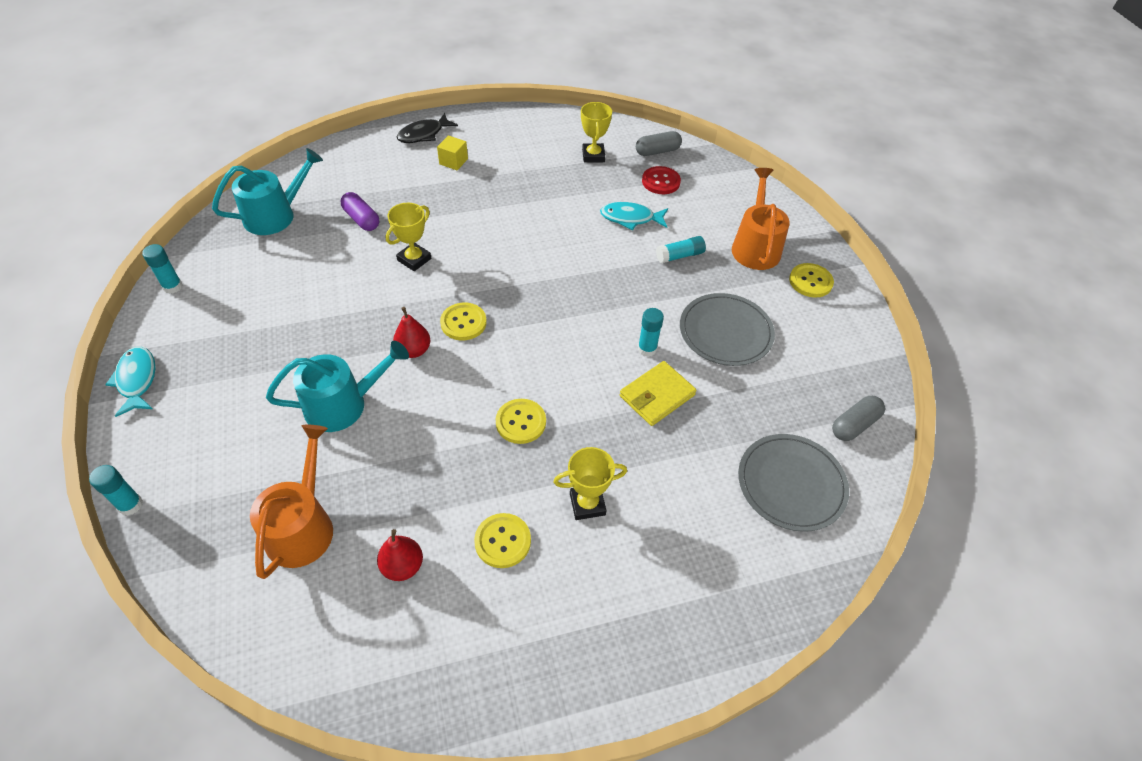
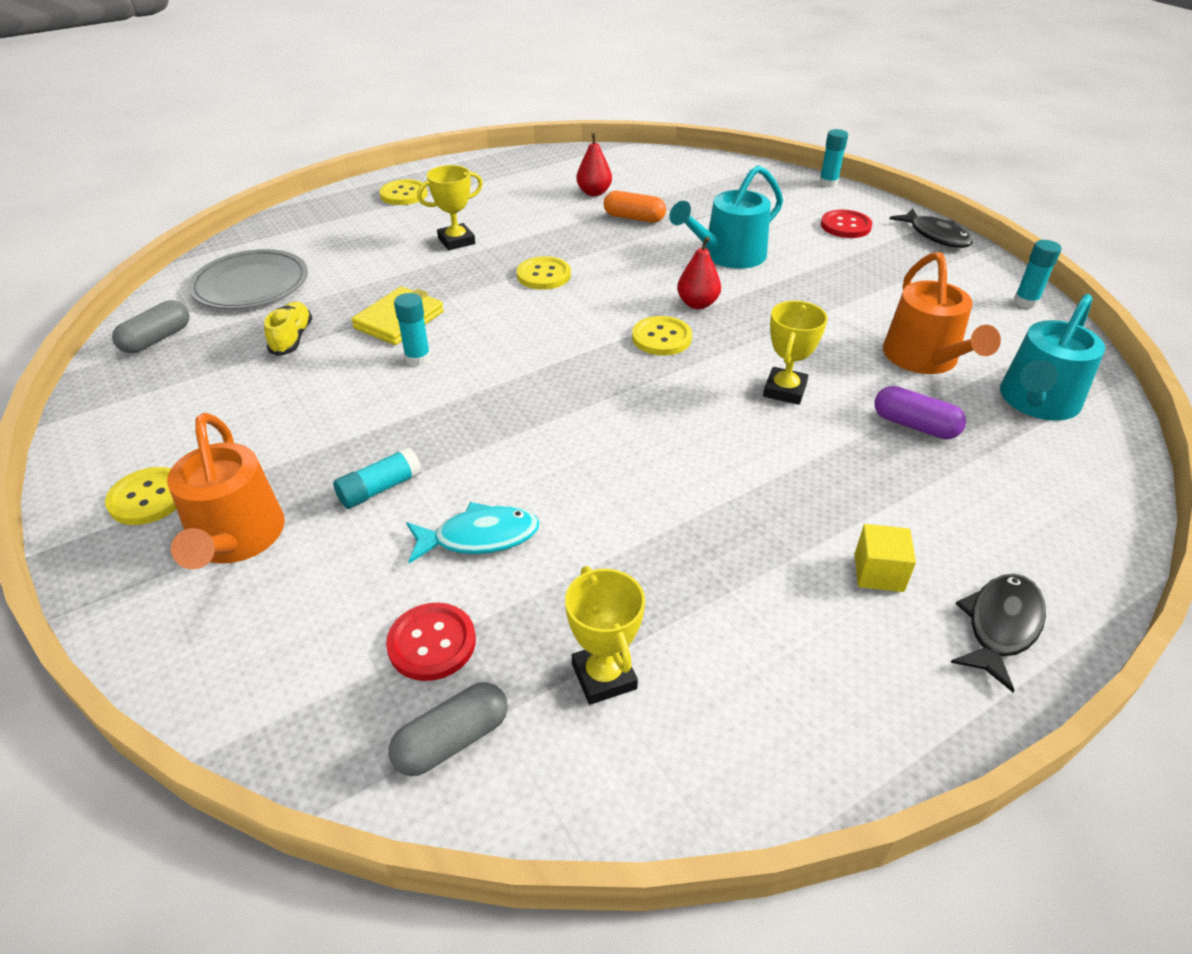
camera: 165 degrees right, 10 degrees down
turquoise fish [105,347,156,417] -> black fish [890,208,973,248]
orange watering can [250,425,333,579] -> orange watering can moved to [883,252,1001,374]
yellow button [474,513,531,568] -> yellow button moved to [379,179,428,205]
grey plate [680,293,775,366] -> none
none -> yellow shoe [264,302,312,356]
none -> orange capsule [604,191,666,223]
none -> red button [821,209,872,238]

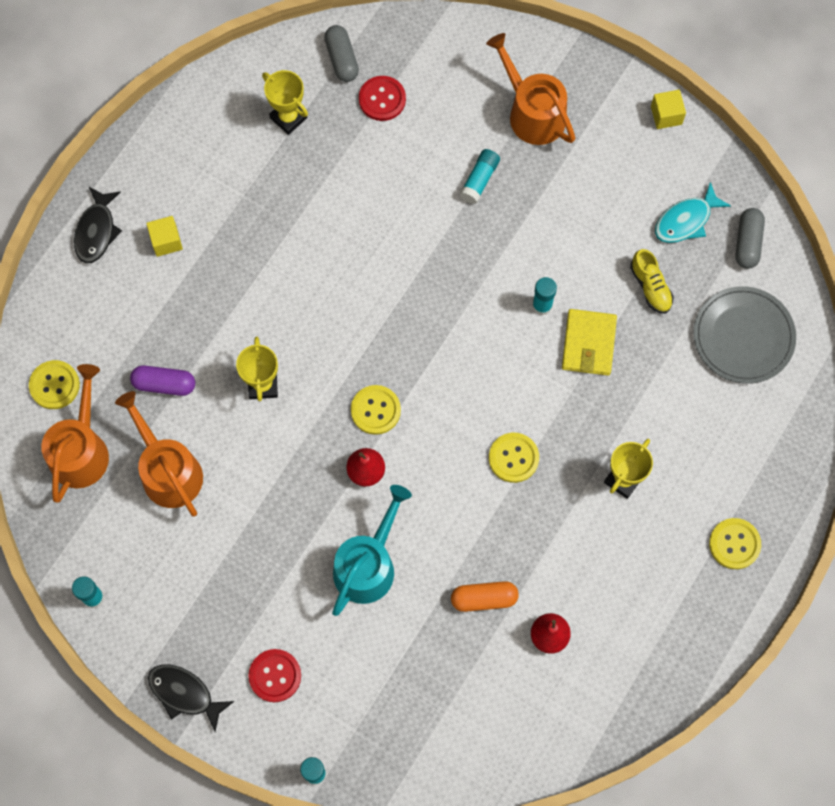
camera: 155 degrees right, 30 degrees up
yellow button [105,467,176,525] -> yellow button moved to [29,360,80,409]
grey capsule [388,682,508,776] -> grey capsule turned 45 degrees counterclockwise [324,25,359,82]
turquoise fish [406,502,539,564] -> turquoise fish moved to [655,182,731,243]
turquoise watering can [1000,294,1105,421] -> orange watering can [41,364,109,503]
none -> yellow cube [651,90,686,129]

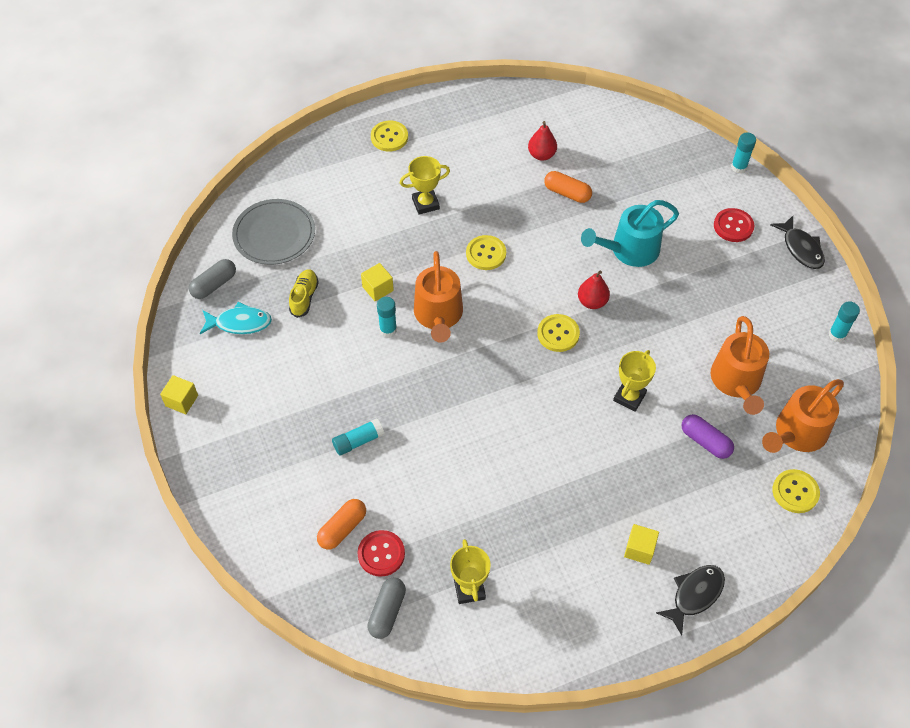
camera: 145 degrees left, 15 degrees down
orange watering can [486,33,575,145] -> orange watering can moved to [414,251,463,343]
yellow wallet [562,309,617,376] -> yellow cube [361,263,394,301]
none -> orange capsule [317,499,366,550]

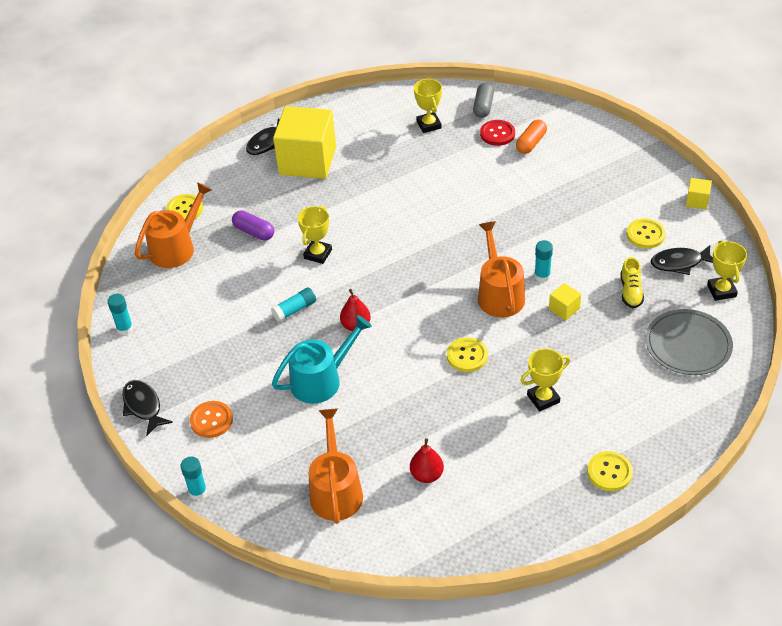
camera: 175 degrees right, 10 degrees down
grey capsule [189,259,236,299] -> yellow trophy [707,240,747,301]
turquoise fish [200,302,272,334] -> black fish [651,245,713,275]
turquoise glue stick [332,418,384,456] -> turquoise glue stick moved to [271,287,316,322]
yellow button [537,314,580,352] -> yellow button moved to [627,218,666,248]
orange capsule [544,171,592,203] -> none
yellow cube [624,524,659,565] -> yellow cube [273,106,336,179], size x2.48
orange watering can [711,316,769,415] -> orange watering can moved to [309,408,363,524]
red button [714,208,754,242] -> orange button [190,401,233,438]

